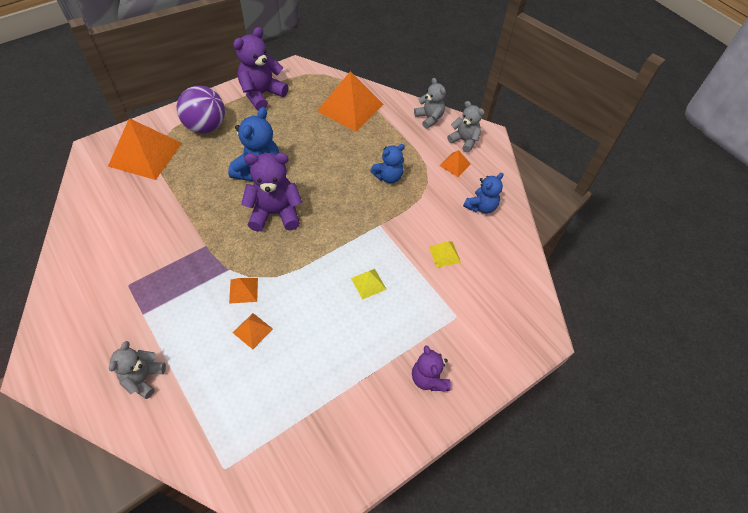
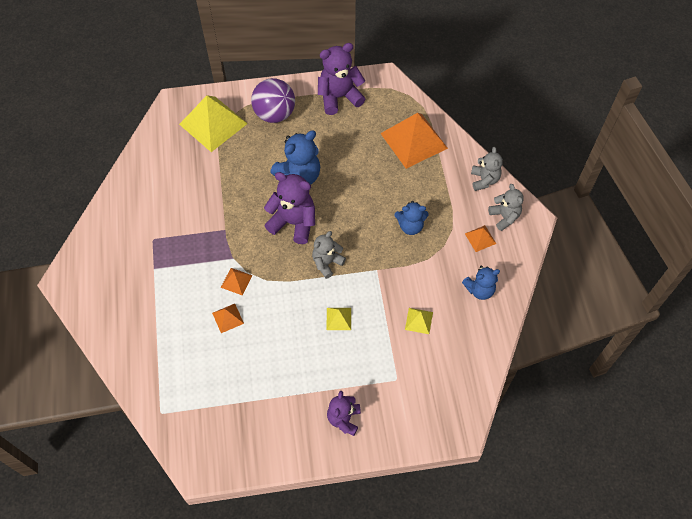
camera: 30 degrees right, 5 degrees up
orange pyramid [108,118,182,180] -> yellow pyramid [179,95,248,152]
grey teddy bear [109,341,166,399] -> grey teddy bear moved to [312,231,346,279]

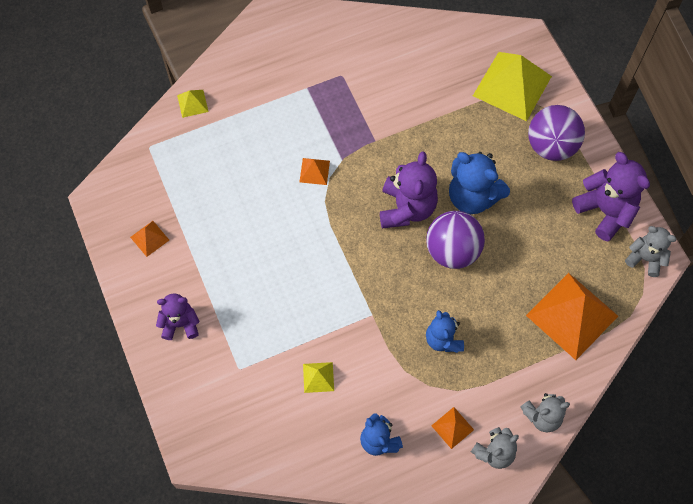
camera: 75 degrees right, 5 degrees up
orange pyramid [212,304,244,333] -> orange pyramid moved to [130,221,169,257]
grey teddy bear [312,231,346,279] -> grey teddy bear moved to [625,226,677,277]
yellow pyramid [326,308,351,330] -> yellow pyramid moved to [177,90,209,118]
none -> purple ball [426,211,485,269]

